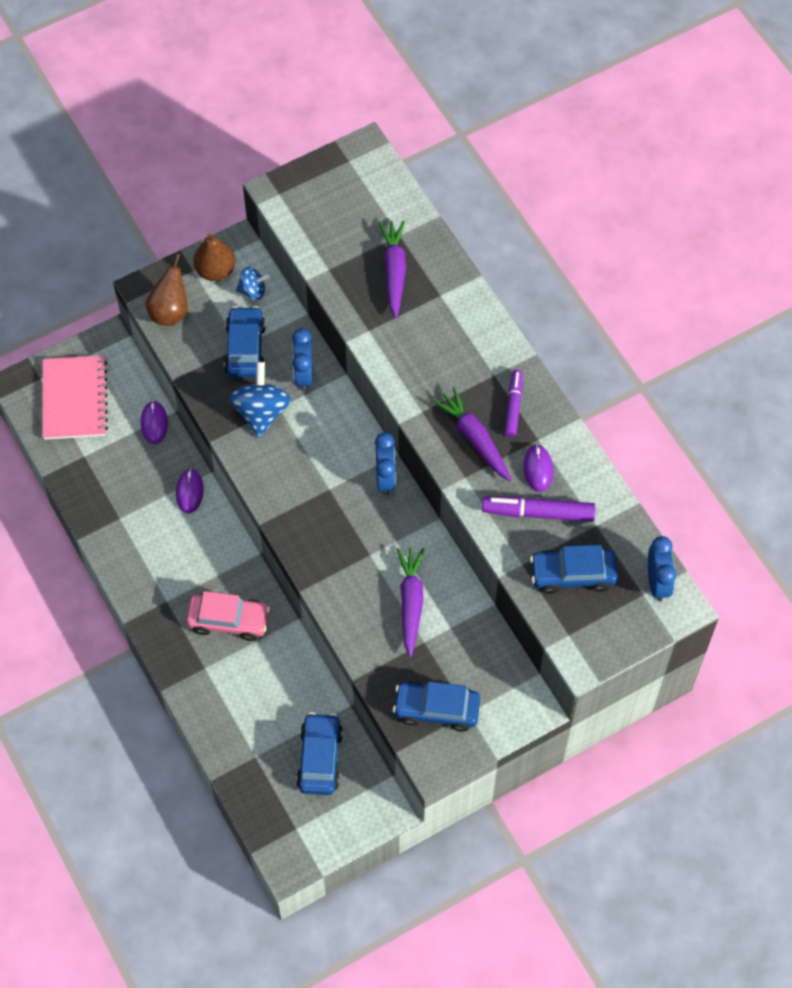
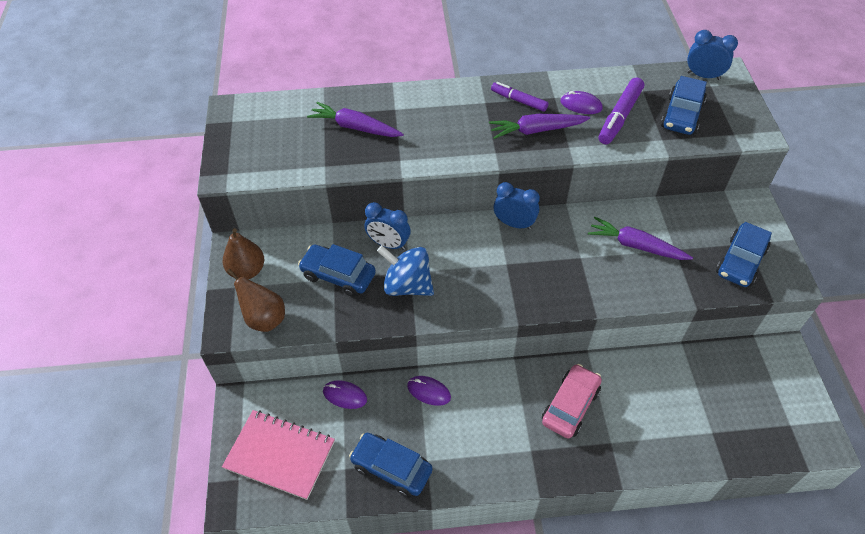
camera: 65 degrees left, 10 degrees down
blue spinning top [236,267,270,300] -> none
blue car [296,712,343,795] -> blue car moved to [349,433,433,498]

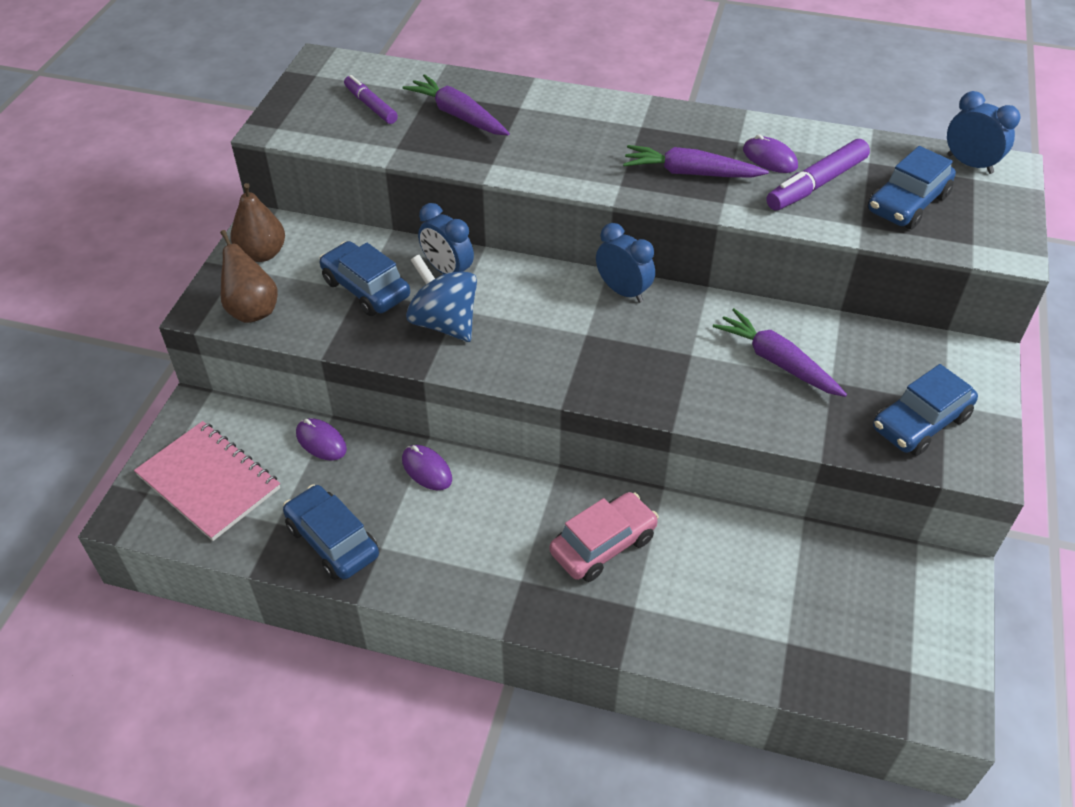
camera: 20 degrees right, 5 degrees down
purple marker [491,82,548,112] -> purple marker moved to [344,75,398,124]

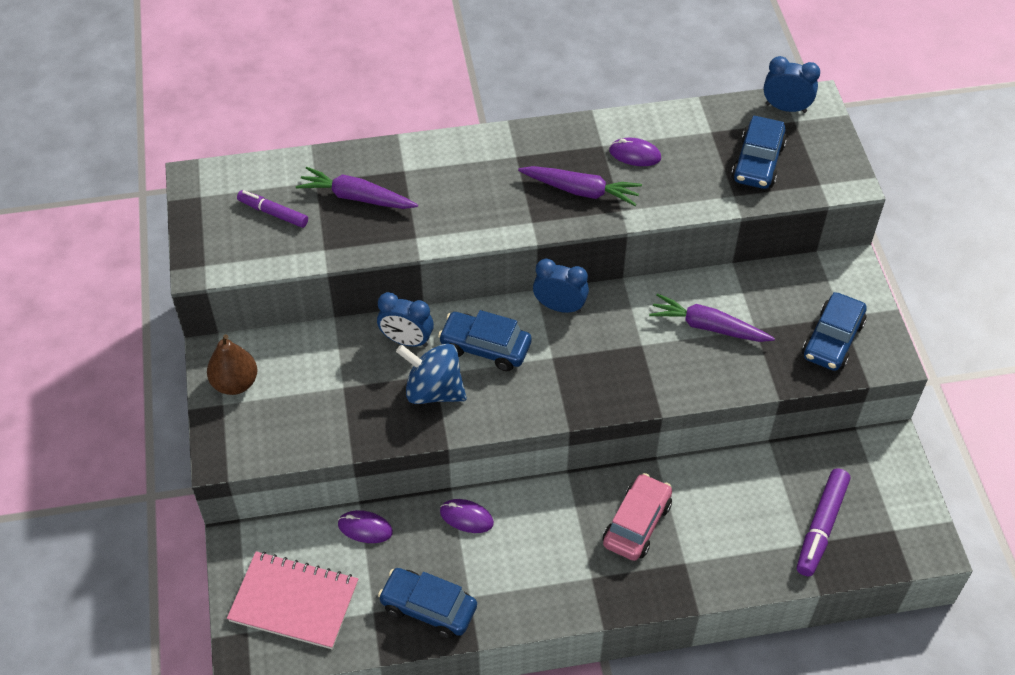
camera: 25 degrees left, 5 degrees up
brown pear [220,230,278,323] -> none
blue car [319,241,410,316] -> blue car moved to [438,310,532,371]
purple carrot [623,145,769,178] -> purple carrot turned 150 degrees counterclockwise [518,166,642,206]
purple marker [766,139,870,210] -> purple marker moved to [797,468,850,576]

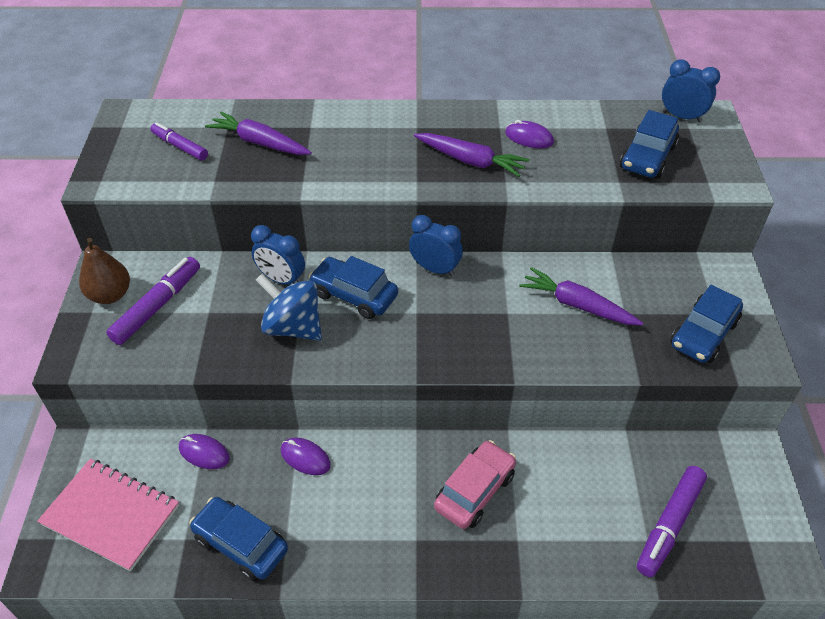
camera: 10 degrees right, 5 degrees down
none -> purple marker [106,257,200,345]

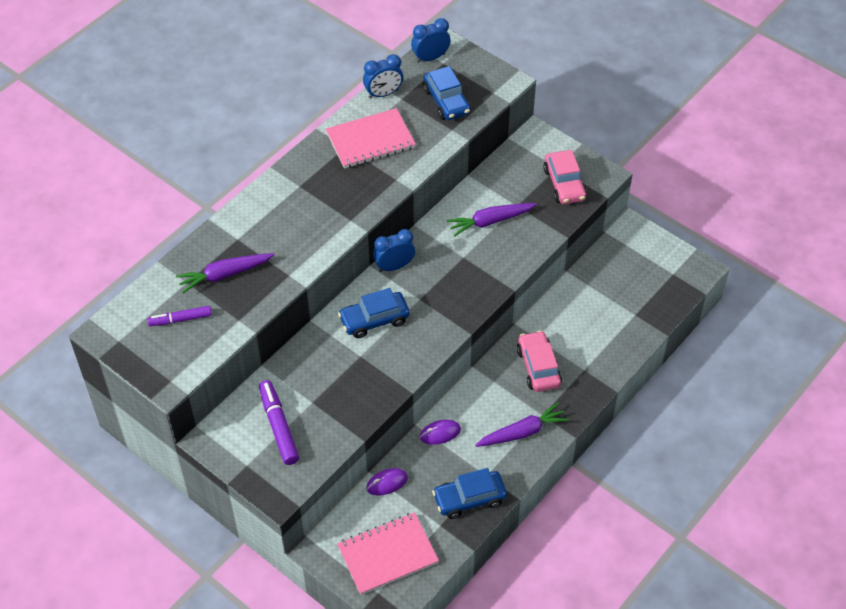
camera: 50 degrees left, 5 degrees up
brown pear [79,238,130,304] -> none
blue clock [251,225,305,284] -> blue clock moved to [363,54,403,99]
blue spinning top [256,274,322,341] -> none
purple carrot [414,133,530,177] -> purple carrot moved to [475,402,569,447]
purple mouse [505,120,554,148] -> pink notebook [326,108,416,168]
purple marker [637,466,707,577] -> none
blue car [670,285,743,363] -> pink car [543,150,587,204]

